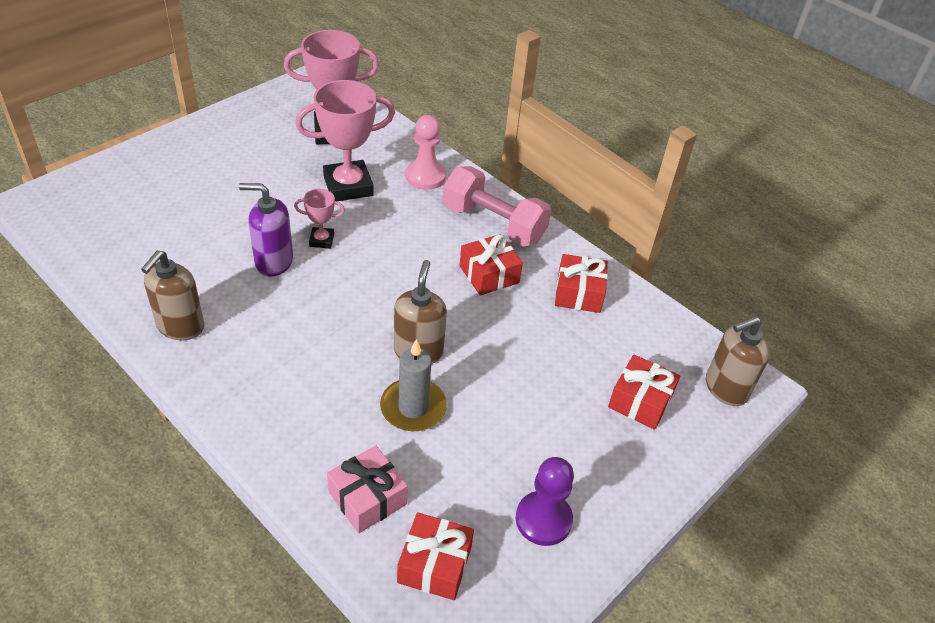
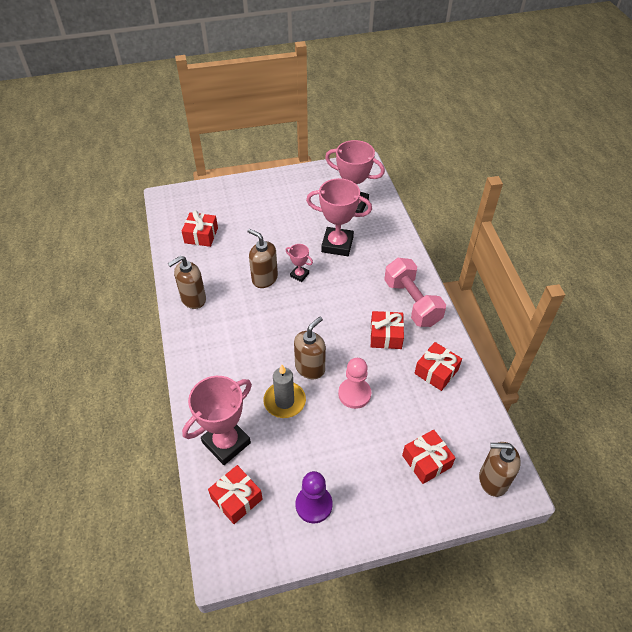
camera: 35 degrees right, 5 degrees up
purple soap dispenser [239,183,293,276] -> brown soap dispenser [248,229,278,288]
pink gift [327,446,408,533] -> pink trophy [182,376,252,465]
pink pawn [405,115,446,190] -> pink pawn moved to [338,358,371,409]
none -> red gift [182,211,218,247]

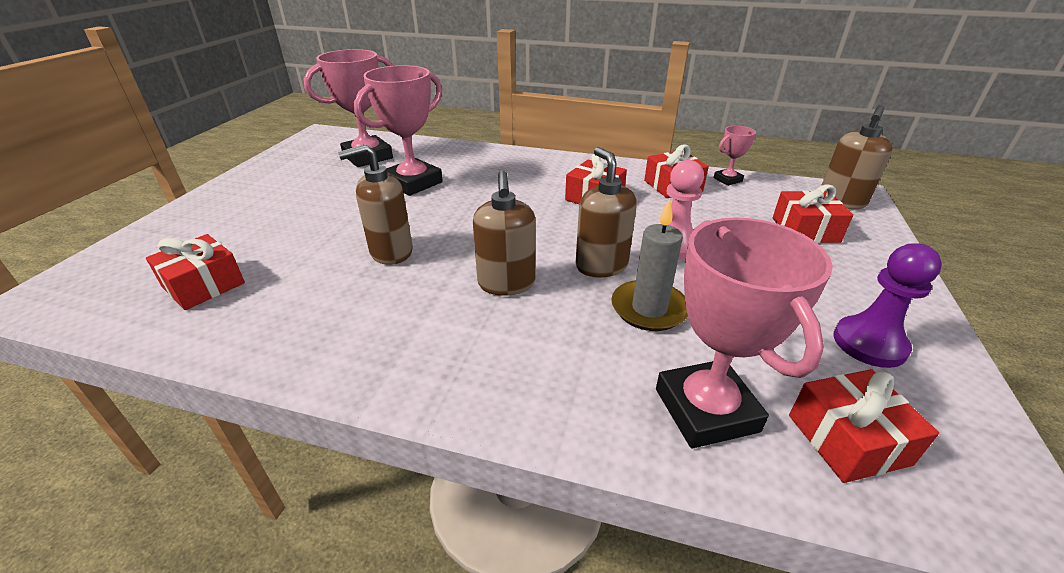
camera: 60 degrees left, 15 degrees down
brown soap dispenser [168,256,206,309] -> brown soap dispenser moved to [473,170,536,296]
pink trophy [286,244,313,282] -> pink trophy moved to [714,126,756,186]
pink dumbbell [384,258,446,327] -> none

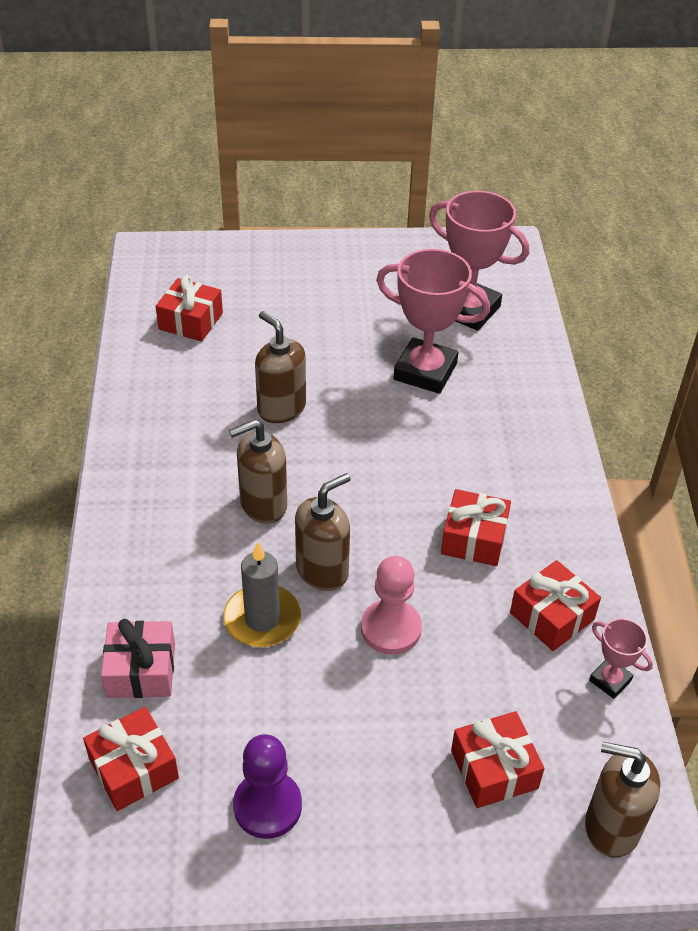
camera: 70 degrees right, 10 degrees up
pink trophy [656,217,833,448] -> pink gift [101,619,175,698]

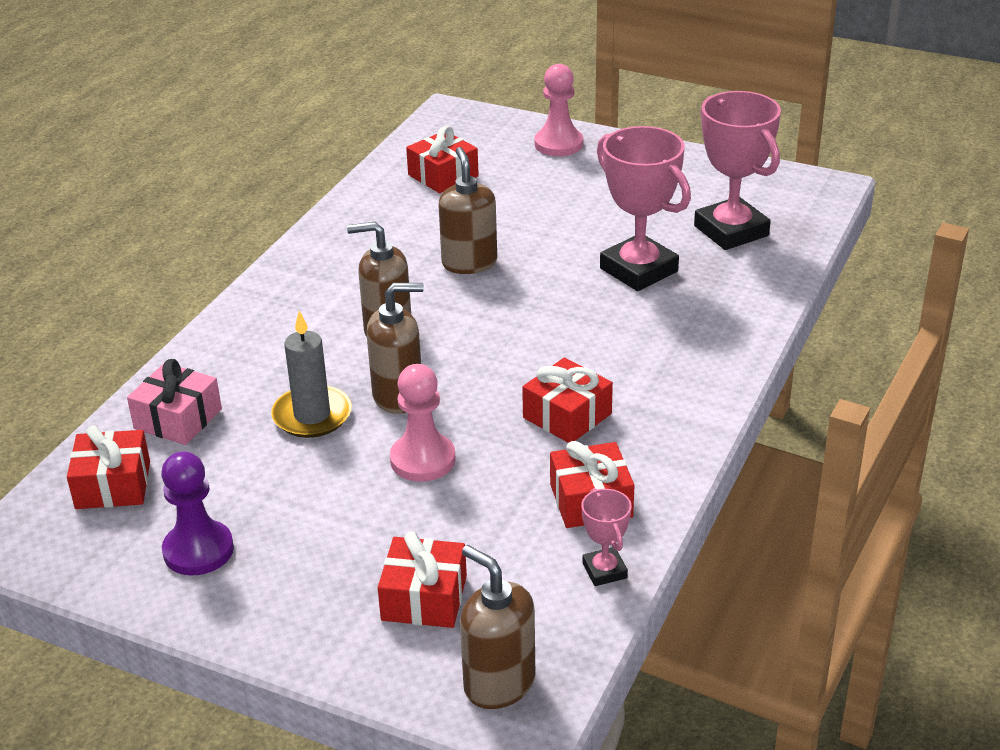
camera: 30 degrees right, 10 degrees down
none -> pink pawn [534,64,583,156]

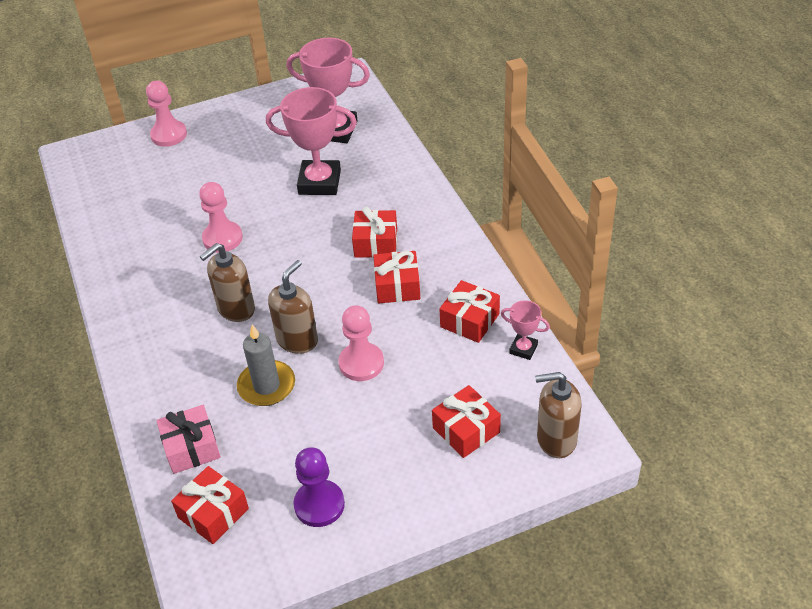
camera: 45 degrees left, 10 degrees up
red gift [406,126,479,193] -> red gift moved to [352,207,397,258]
brown soap dispenser [438,147,497,274] -> pink pawn [199,182,243,253]

